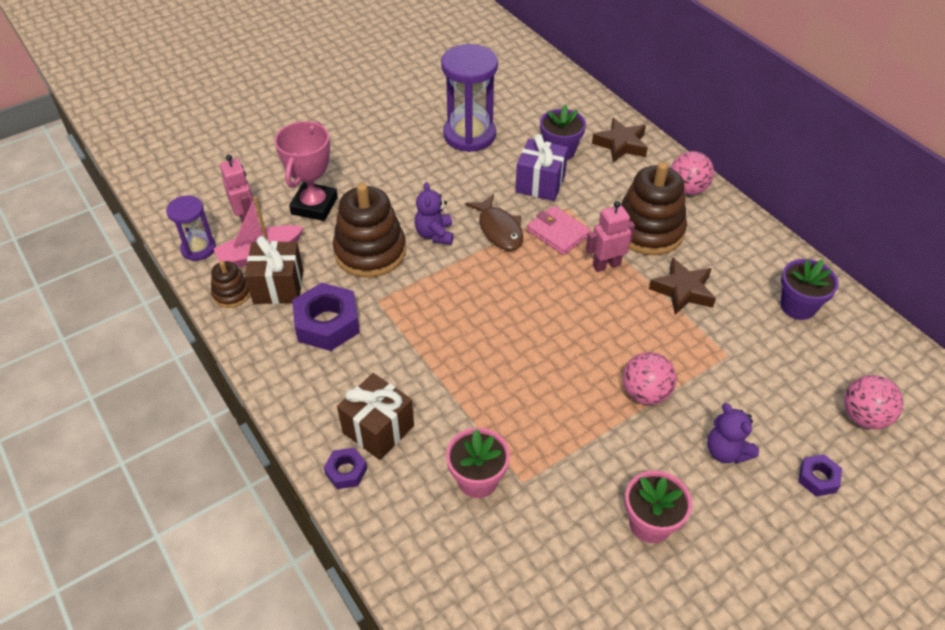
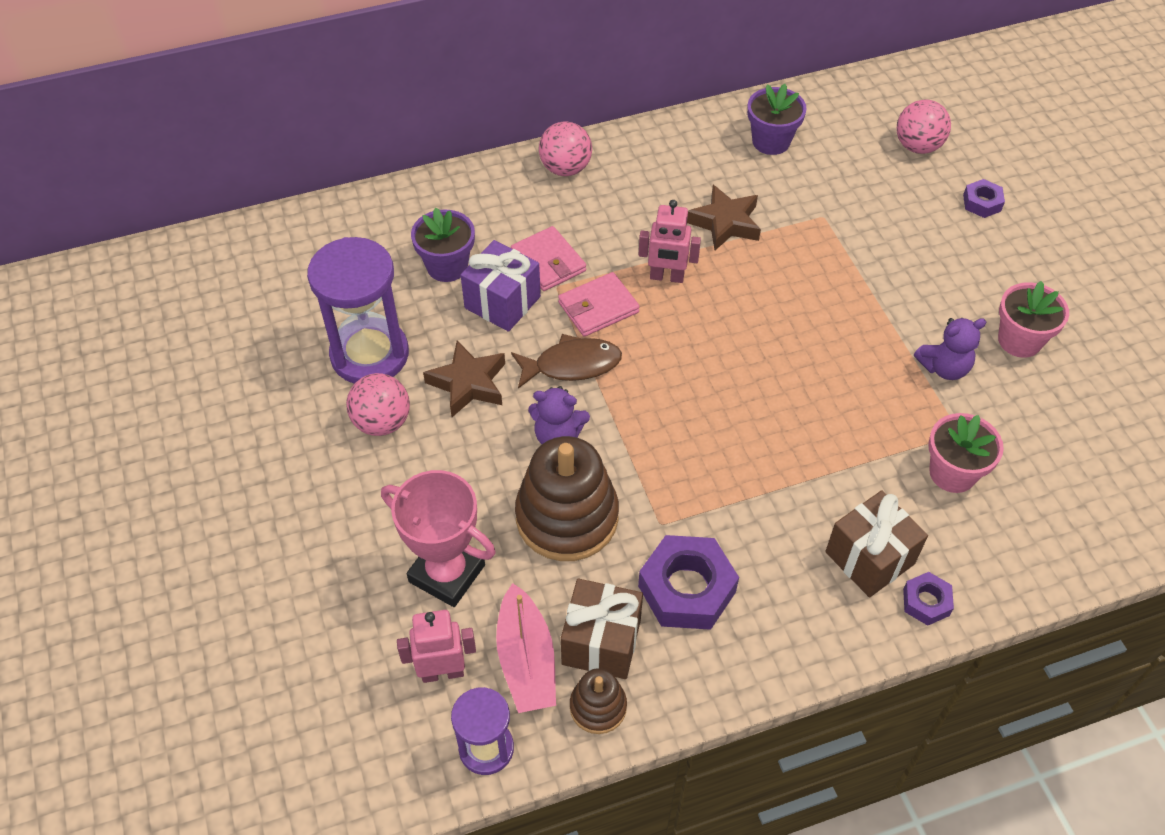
camera: 75 degrees left, 5 degrees up
pink robot [586,201,635,272] -> pink robot turned 75 degrees counterclockwise [639,200,701,283]
brown star [592,118,648,162] -> brown star moved to [423,341,505,417]
brown stacking toy [621,162,687,255] -> none
pink ball [623,352,677,405] -> pink ball moved to [346,373,410,436]
purple teddy bear [707,403,759,464] -> purple teddy bear moved to [914,318,986,380]
none -> pink wallet [511,226,586,291]

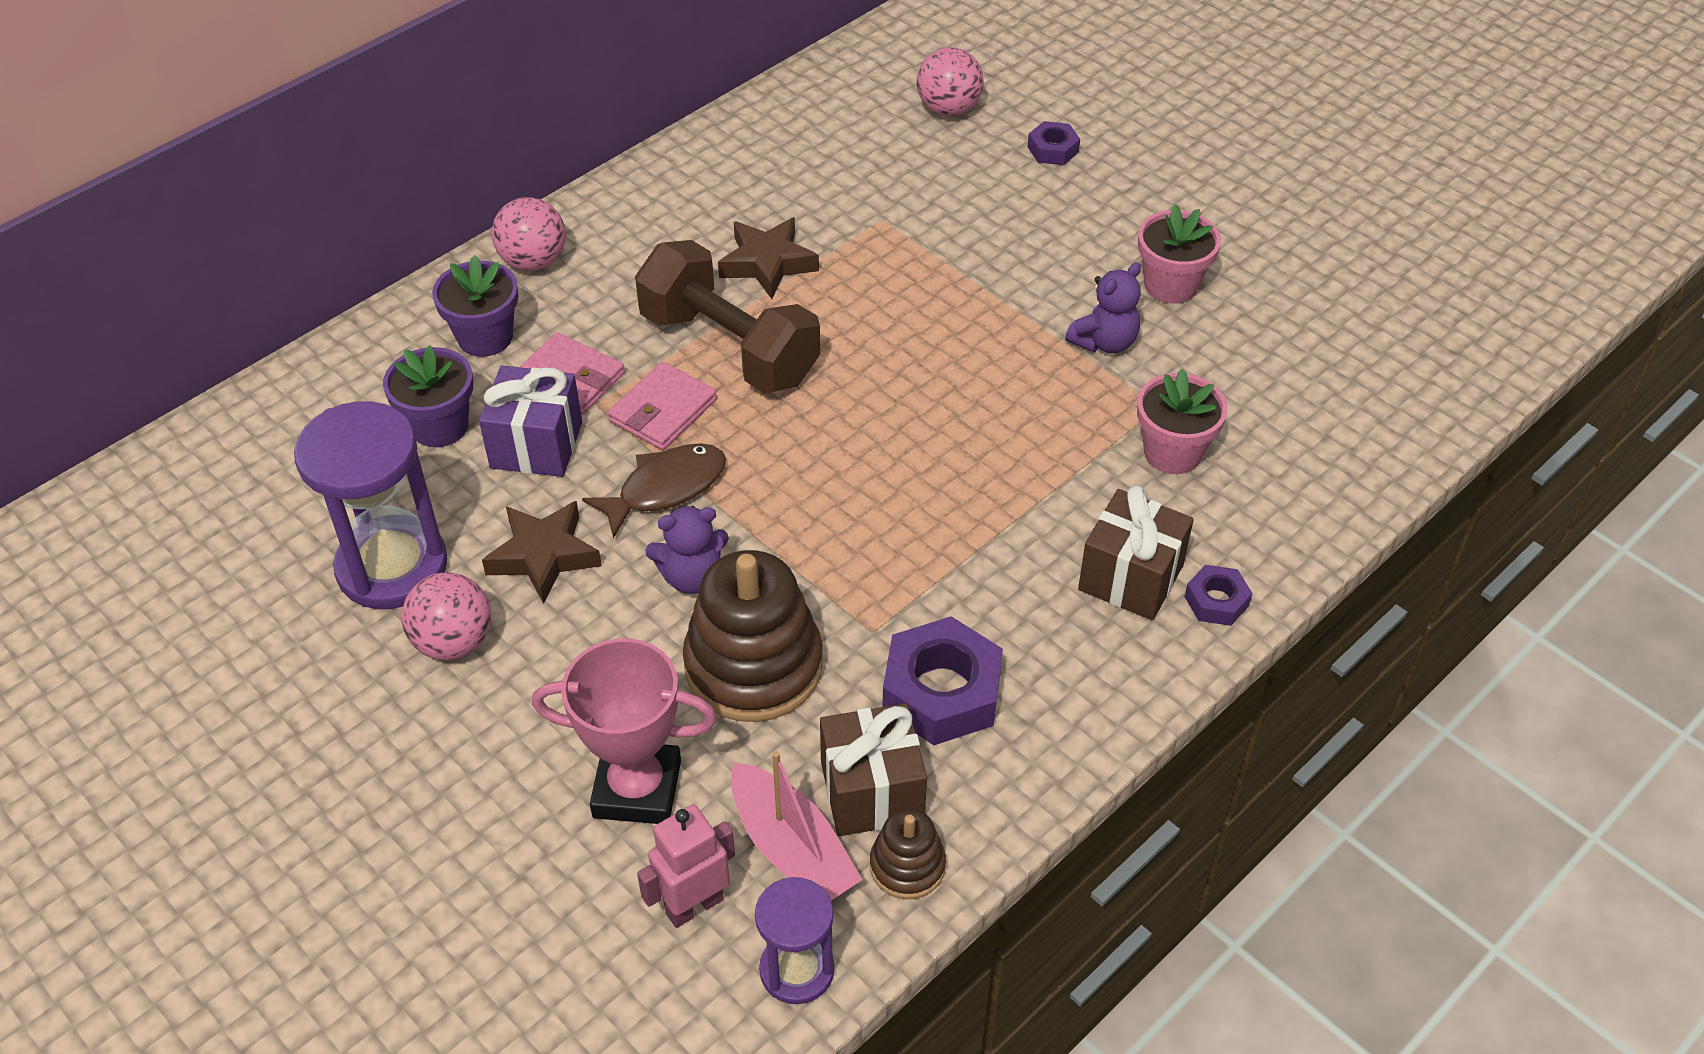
camera: 25 degrees left, 5 degrees down
pink robot [639,200,701,283] -> brown dumbbell [635,240,820,393]
purple flower pot [747,84,807,155] -> purple flower pot moved to [432,255,518,357]

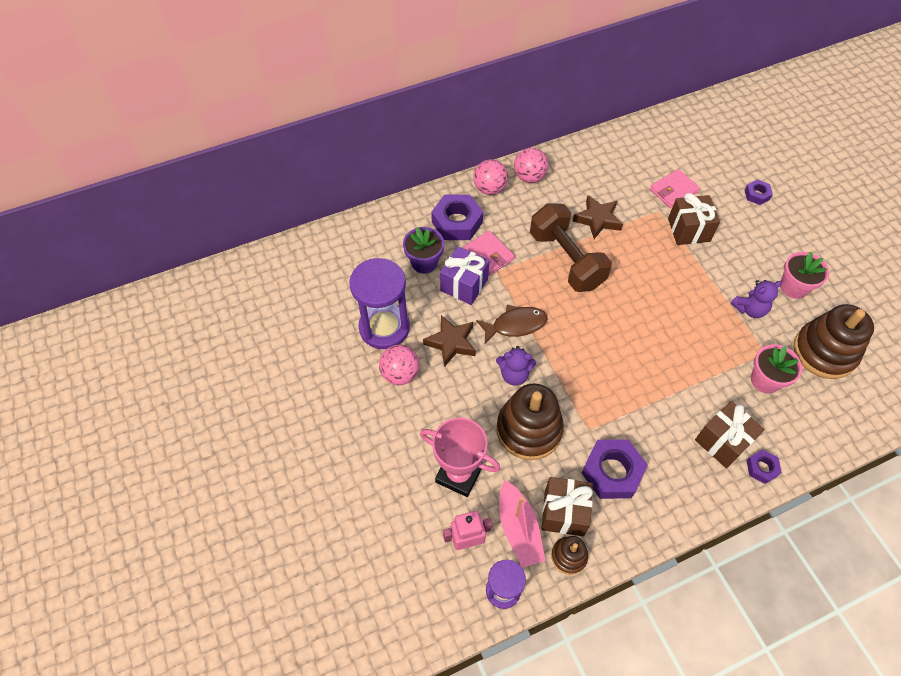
camera: 20 degrees right, 10 degrees up
purple flower pot [432,255,518,357] -> purple nut [431,194,483,240]
pink wallet [608,362,717,450] -> pink wallet moved to [650,169,700,209]
pink ball [917,47,984,117] -> pink ball moved to [514,148,549,183]
none -> brown gift [668,193,720,245]
none -> brown stacking toy [794,304,874,379]

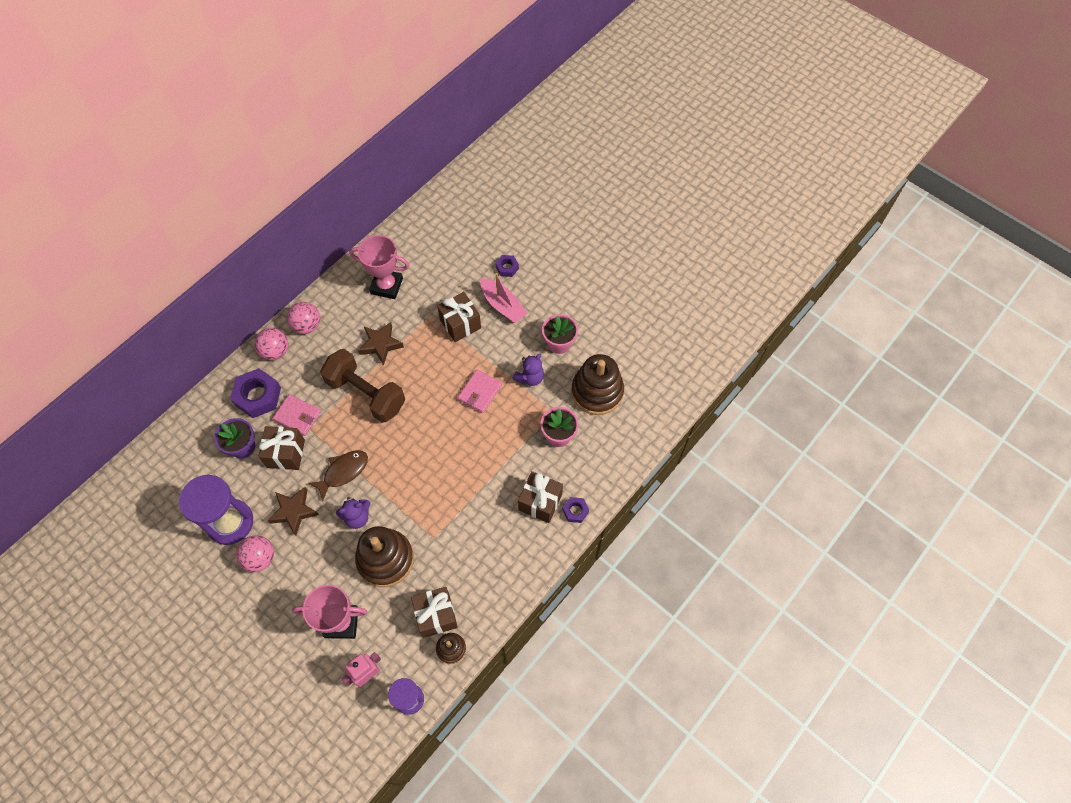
camera: 25 degrees left, 5 degrees up
purple gift [440,246,489,305] -> brown gift [258,426,305,470]
pink boat [499,480,546,568] -> pink boat moved to [480,273,528,323]
purple nut [582,439,648,499] -> none
pink wallet [650,169,700,209] -> pink wallet moved to [457,369,502,413]
none -> pink trophy [349,235,410,299]

